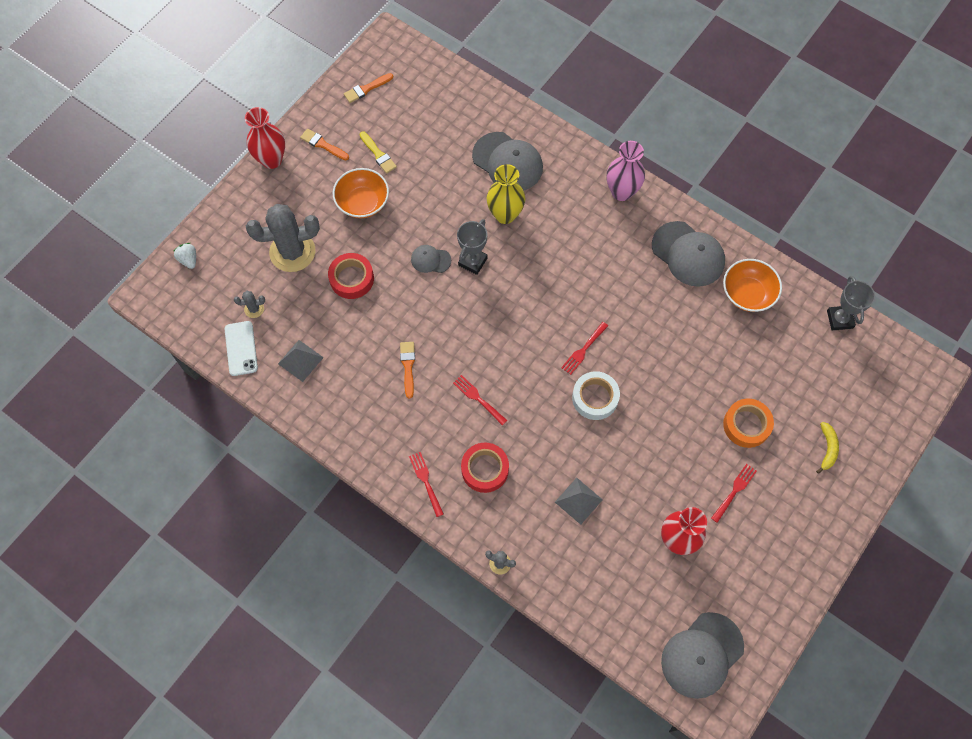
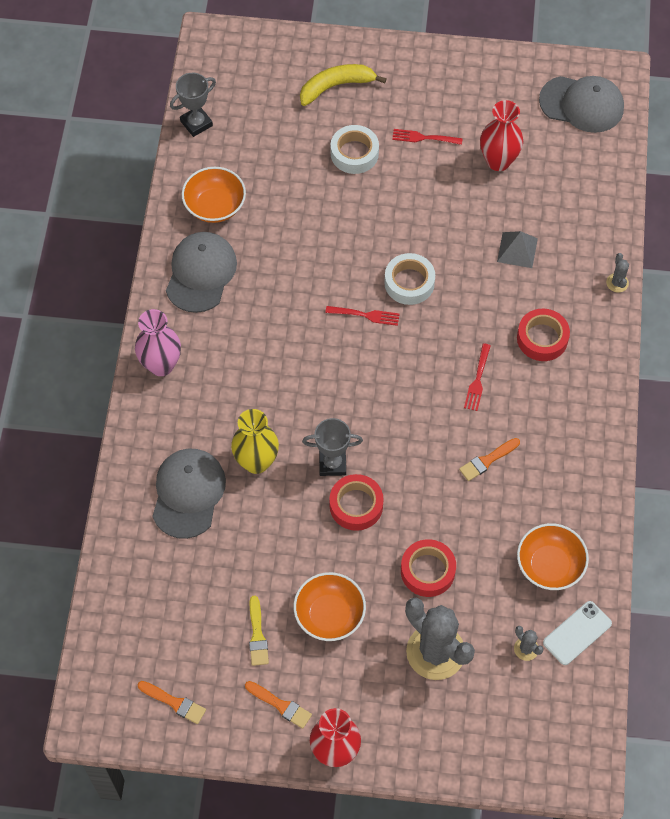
camera: 120 degrees left, 5 degrees down
white strawberry [173,243,196,269] -> none
grey pyramid [278,340,324,382] -> orange bowl [517,523,589,590]
orange brush [300,129,349,160] -> orange brush turned 60 degrees counterclockwise [245,681,312,729]
yellow brush [359,132,397,174] -> yellow brush turned 150 degrees clockwise [249,596,269,666]
red fork [409,452,444,517] -> none
grey cap [411,245,451,273] -> red tape [329,474,384,531]
orange tape [723,398,774,448] -> white tape [331,125,379,174]
yellow banana [816,422,839,474] -> yellow banana [300,64,387,106], size x1.65

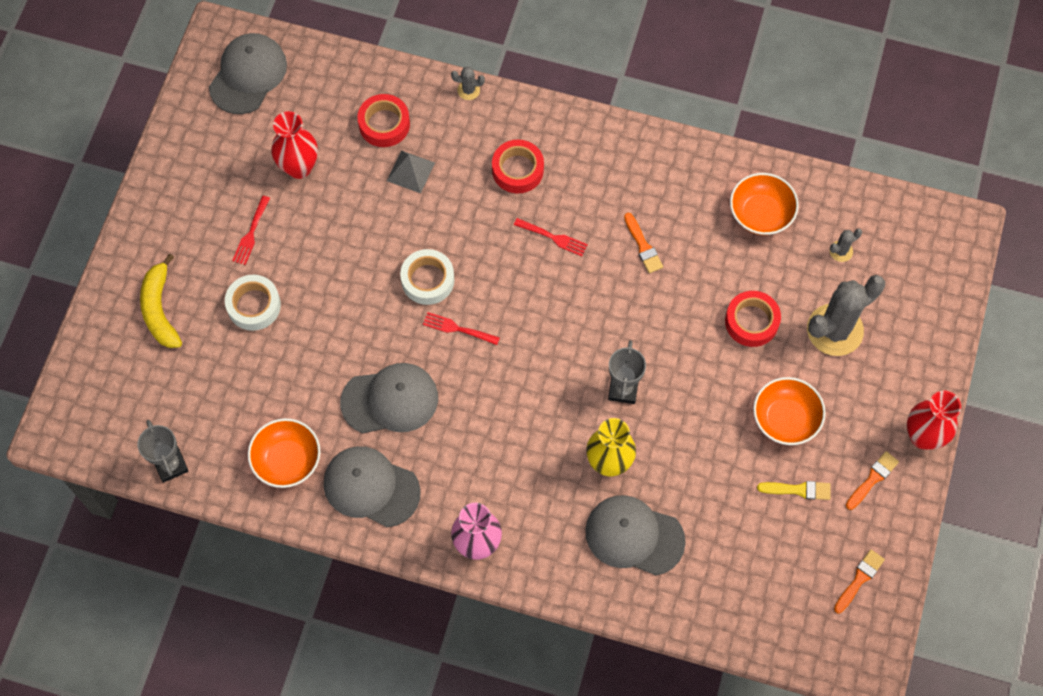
camera: 80 degrees left, 5 degrees up
red fork [325,306,400,326] -> red fork turned 90 degrees counterclockwise [423,312,500,345]
red tape [329,474,384,531] -> red tape moved to [357,94,410,147]
white phone [543,601,612,665] -> none
none -> grey cap [340,363,438,433]

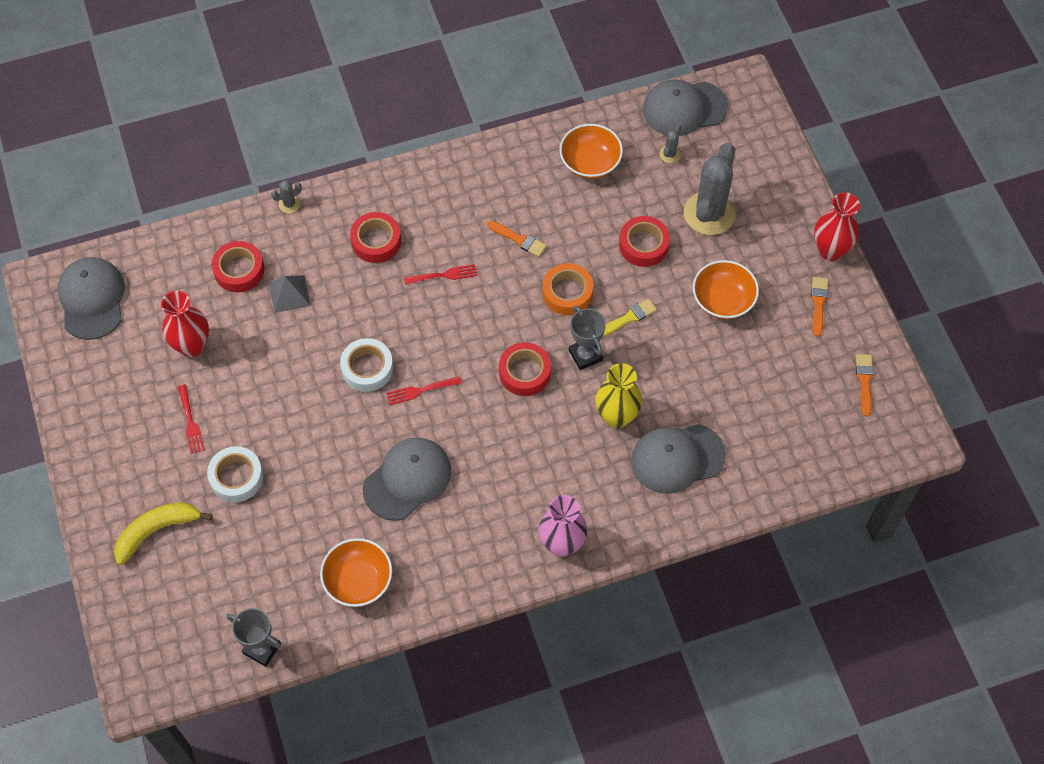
camera: 35 degrees left, 5 degrees down
yellow banana [140,254,182,348] -> yellow banana turned 105 degrees clockwise [114,502,213,565]
grey cap [323,446,421,527] -> grey cap moved to [643,79,728,136]
yellow brush [757,481,830,500] -> yellow brush moved to [602,298,657,337]
none -> red tape [499,342,551,396]
none -> orange tape [543,263,593,315]

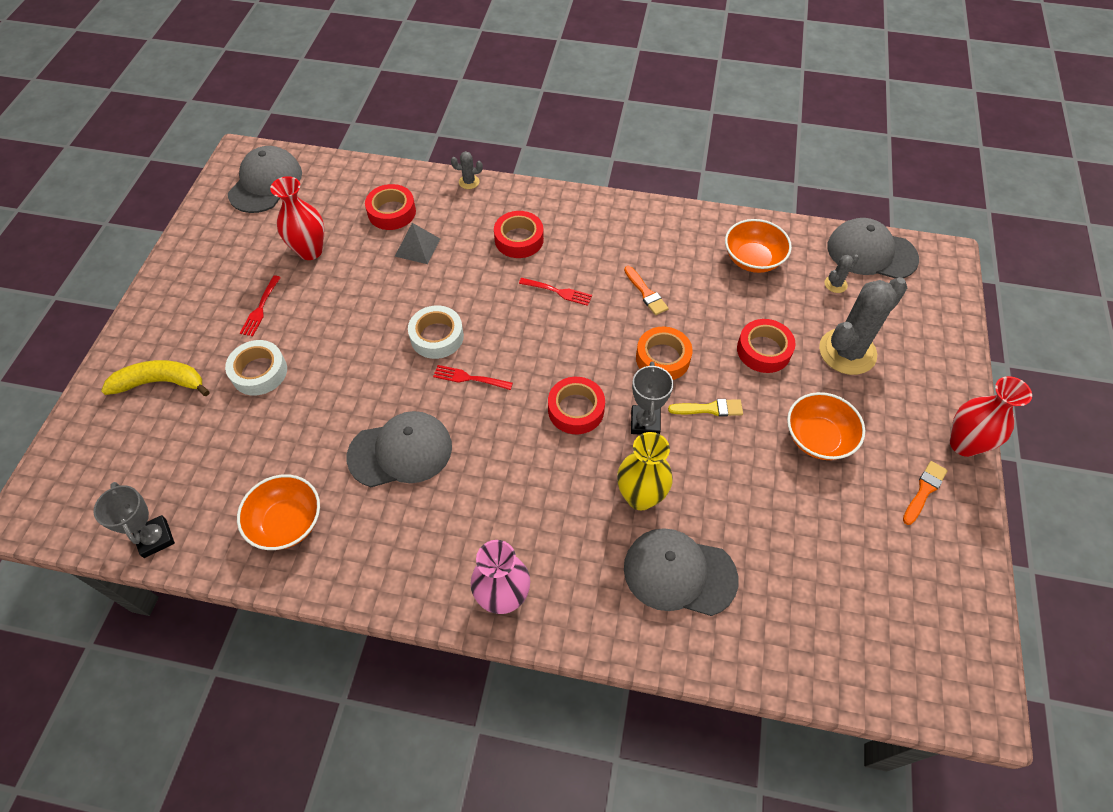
camera: 30 degrees right, 5 degrees down
orange brush [856,354,874,416] -> none

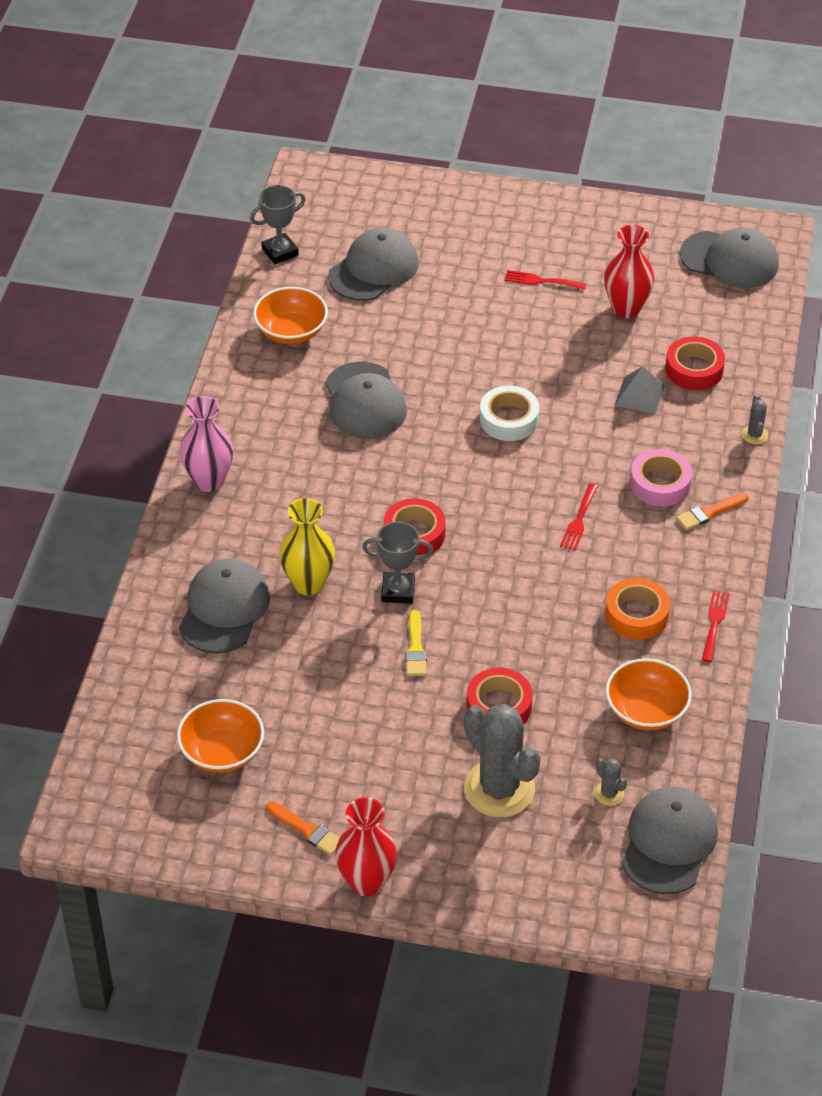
camera: 90 degrees right, 10 degrees down
yellow banana [101,360,210,396] -> none
white tape [225,340,287,395] -> none
red fork [433,365,513,390] -> red fork moved to [702,590,730,662]
red tape [494,211,544,258] -> pink tape [630,449,692,506]
orange brush [624,266,669,315] -> orange brush moved to [676,492,749,530]
orange tape [636,327,693,380] -> orange tape moved to [605,578,670,640]
orange bowl [787,392,865,460] -> orange bowl moved to [177,699,264,773]
none -> grey cap [328,228,419,301]

